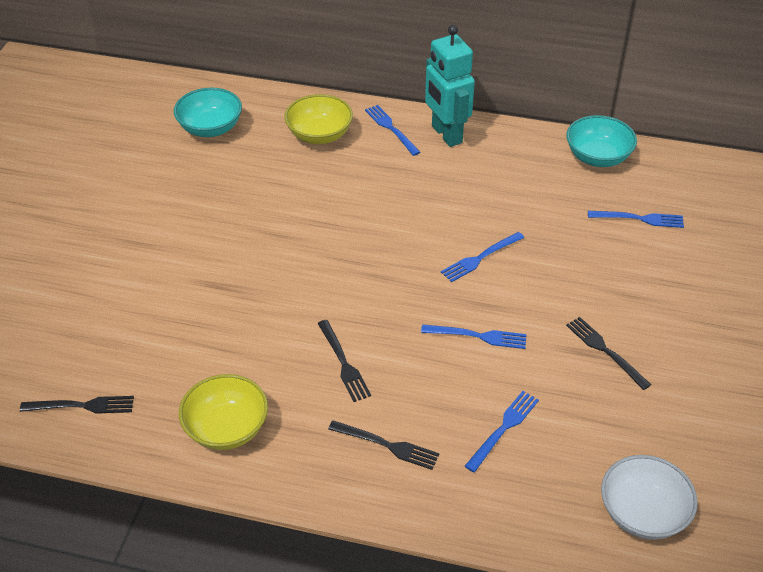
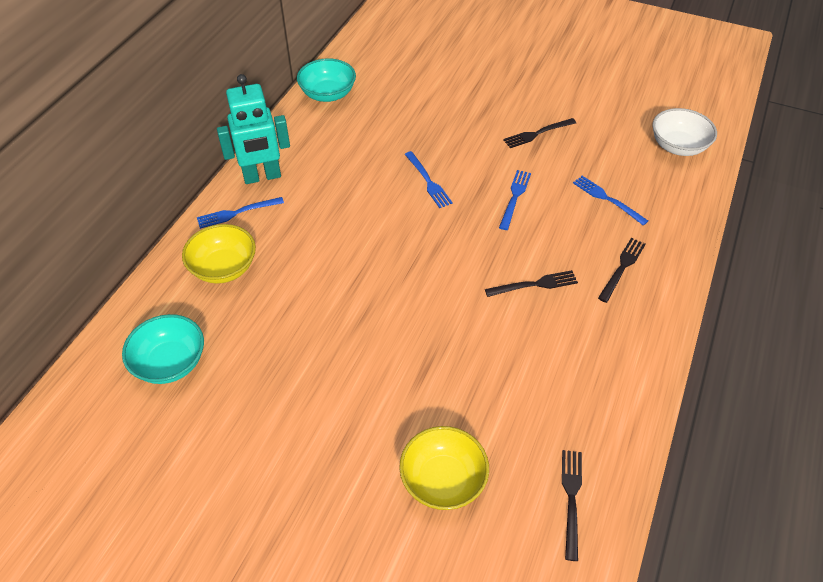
camera: 80 degrees left, 5 degrees up
yellow bowl [179,374,268,450] -> yellow bowl moved to [399,426,489,510]
blue fork [588,211,684,228] -> none

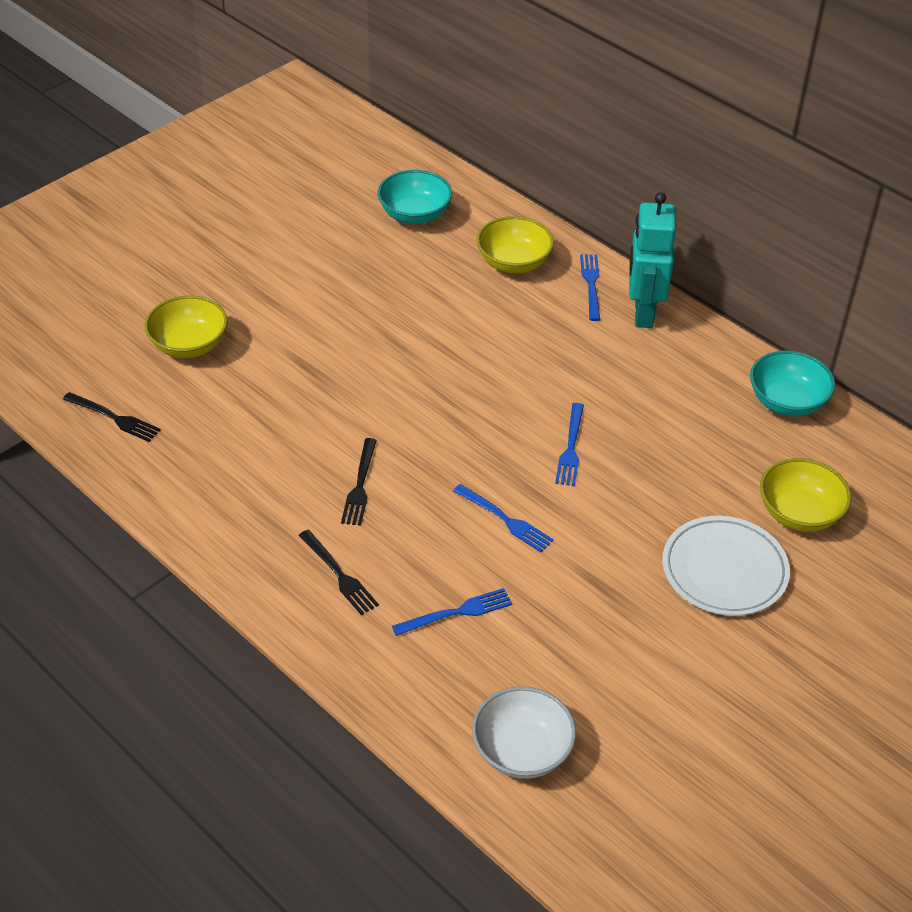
camera: 110 degrees right, 5 degrees down
blue fork [405,151,453,208] -> blue fork turned 75 degrees counterclockwise [555,403,584,486]
black fork [503,118,576,148] -> none
none -> white plate [662,516,790,616]
none -> yellow bowl [760,458,851,532]

